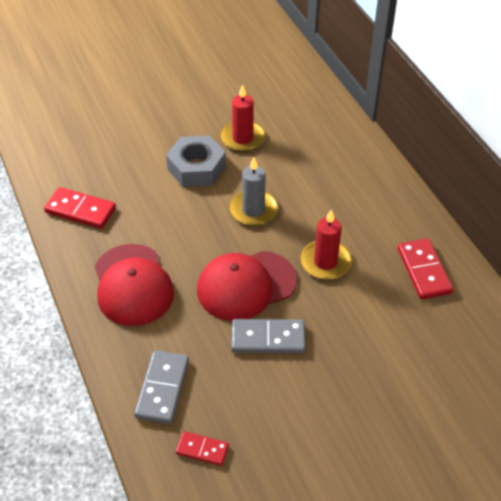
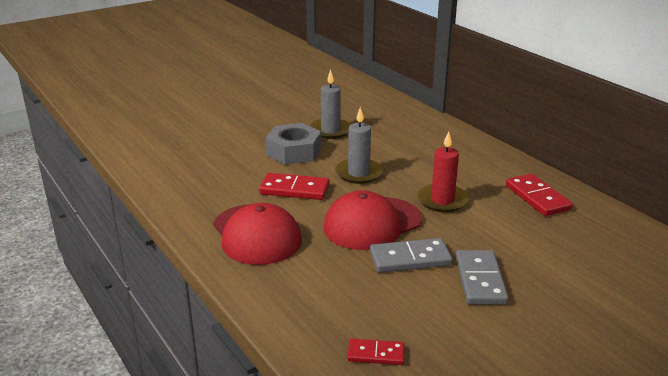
camera: 10 degrees left, 20 degrees down
red domino [44,187,116,229] -> red domino moved to [259,173,330,200]
grey domino [134,350,189,424] -> grey domino moved to [456,250,509,305]
red candle [220,84,266,152] -> grey candle [310,70,351,139]

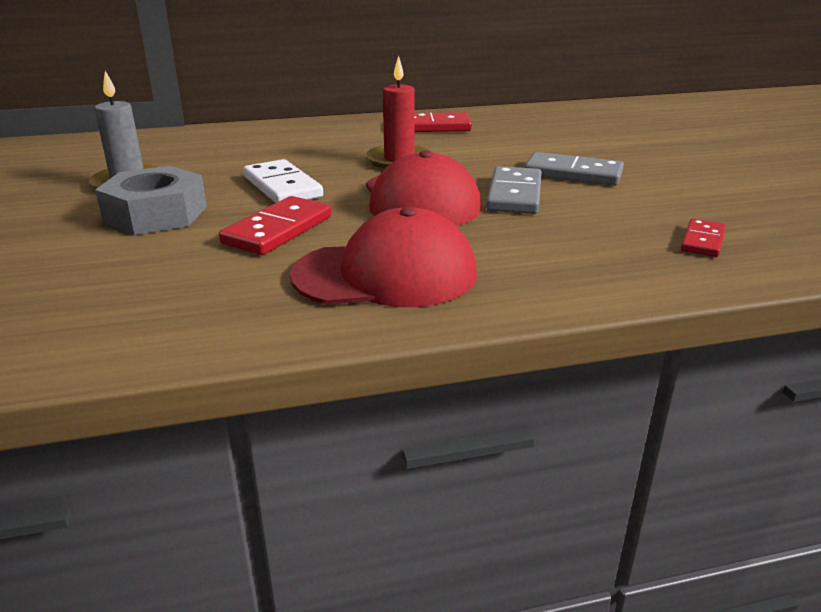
camera: 70 degrees left, 0 degrees up
grey candle [335,107,383,184] -> white domino [243,159,323,203]

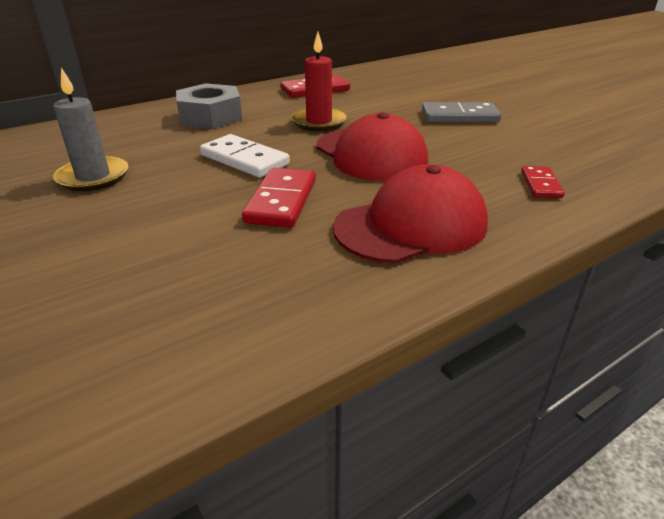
camera: 20 degrees left, 5 degrees up
grey nut [95,166,207,235] -> grey nut moved to [176,83,242,129]
grey domino [486,166,542,214] -> none
red domino [681,219,726,257] -> red domino moved to [521,166,564,198]

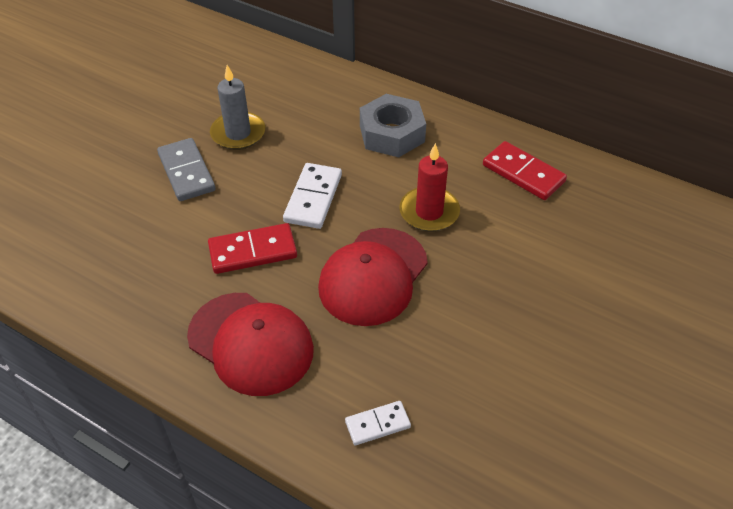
camera: 65 degrees right, 15 degrees up
grey domino [422,102,501,122] -> grey domino moved to [157,138,216,201]
red domino [521,166,564,198] -> white domino [345,401,411,445]

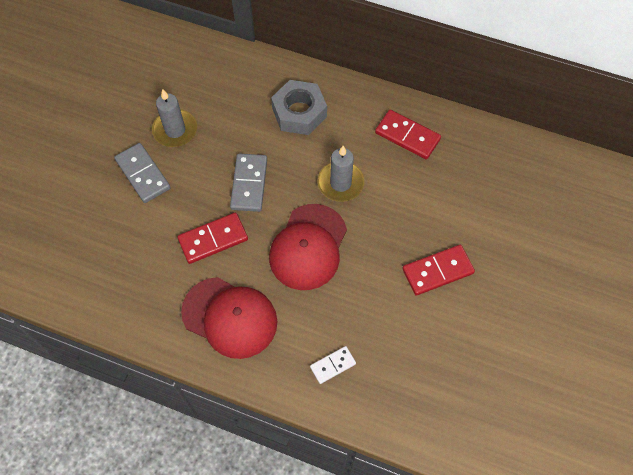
camera: 10 degrees left, 15 degrees up
white domino [283,163,342,229] -> grey domino [230,154,267,212]
red candle [399,143,460,232] -> grey candle [318,146,364,202]
none -> red domino [402,245,475,296]

